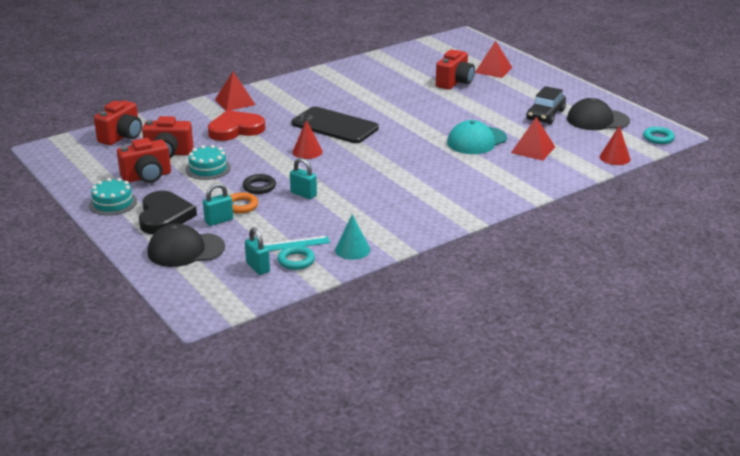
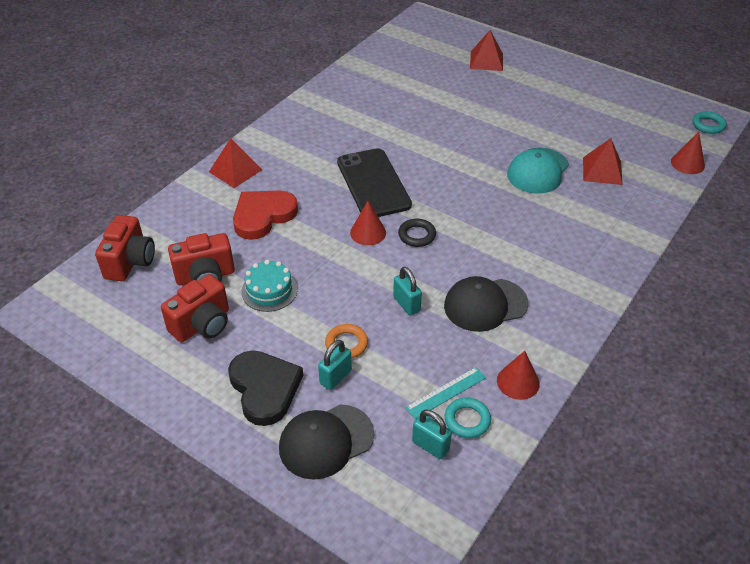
camera: 20 degrees left, 15 degrees up
turquoise cake [89,178,137,216] -> none
black ring [243,174,276,194] -> black ring moved to [398,219,436,247]
turquoise padlock [290,158,317,199] -> turquoise padlock turned 45 degrees clockwise [393,267,422,316]
black phone [291,107,379,143] -> black phone turned 60 degrees clockwise [337,148,412,217]
turquoise cone [335,214,370,260] -> red cone [497,351,540,400]
red camera [436,50,475,90] -> none
black car [527,86,566,124] -> none
black cap [567,98,630,130] -> black cap moved to [444,276,528,332]

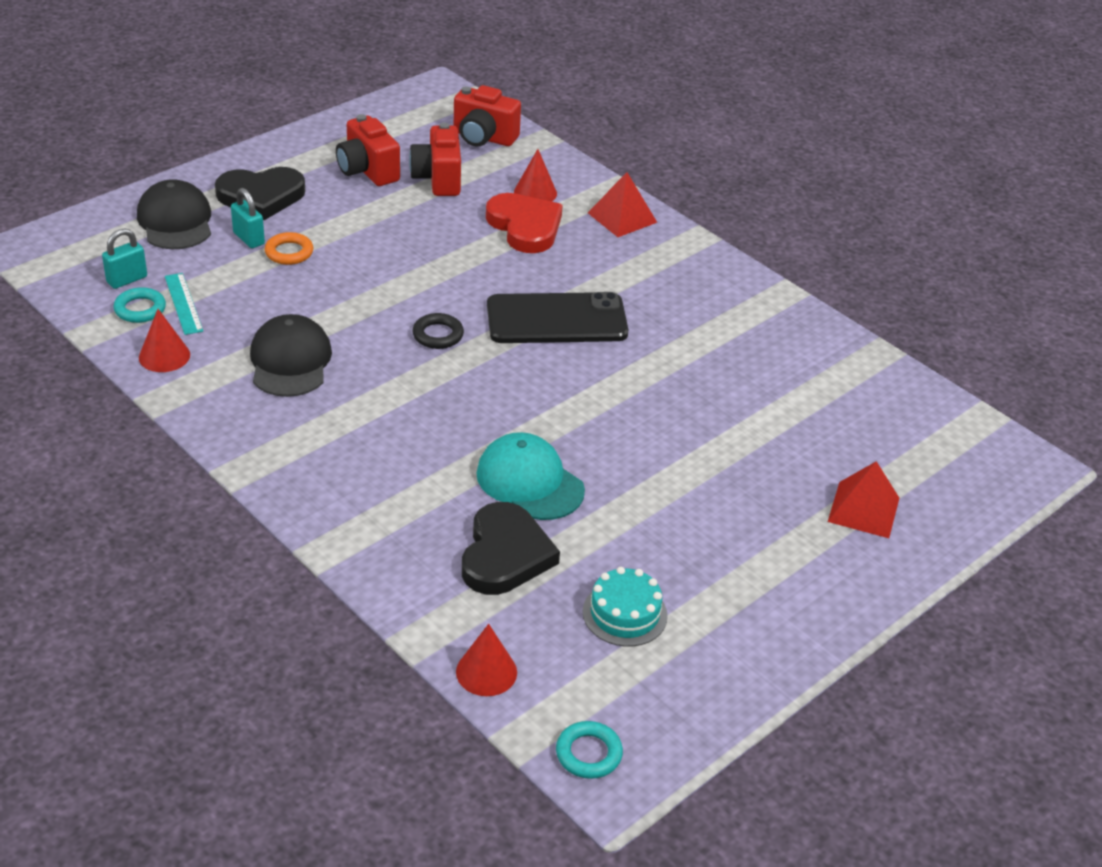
camera: 100 degrees right, 5 degrees down
turquoise cake [241,260,297,312] -> turquoise cake moved to [583,567,668,647]
red cone [350,201,386,245] -> red cone moved to [514,149,557,202]
turquoise padlock [393,267,422,316] -> none
red pyramid [583,138,623,185] -> black heart [462,502,560,595]

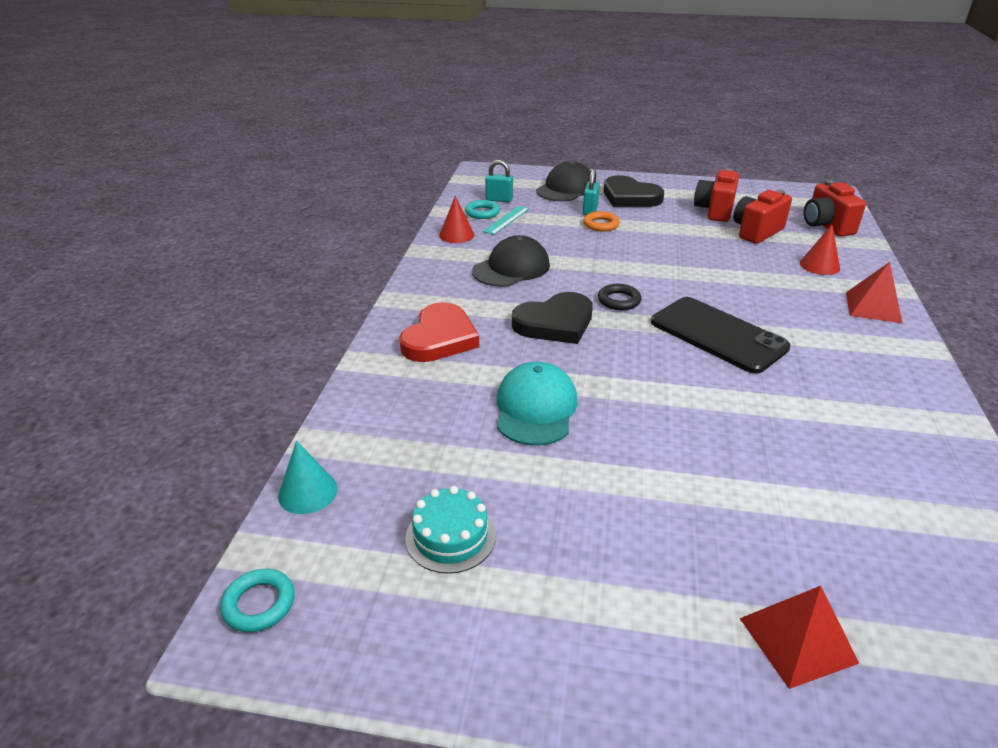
camera: 55 degrees right, 5 degrees down
red cone [456,624,517,696] -> turquoise cone [278,441,338,514]
black heart [462,502,560,595] -> black heart moved to [512,292,593,344]
red heart [486,193,563,253] -> red heart moved to [399,302,479,362]

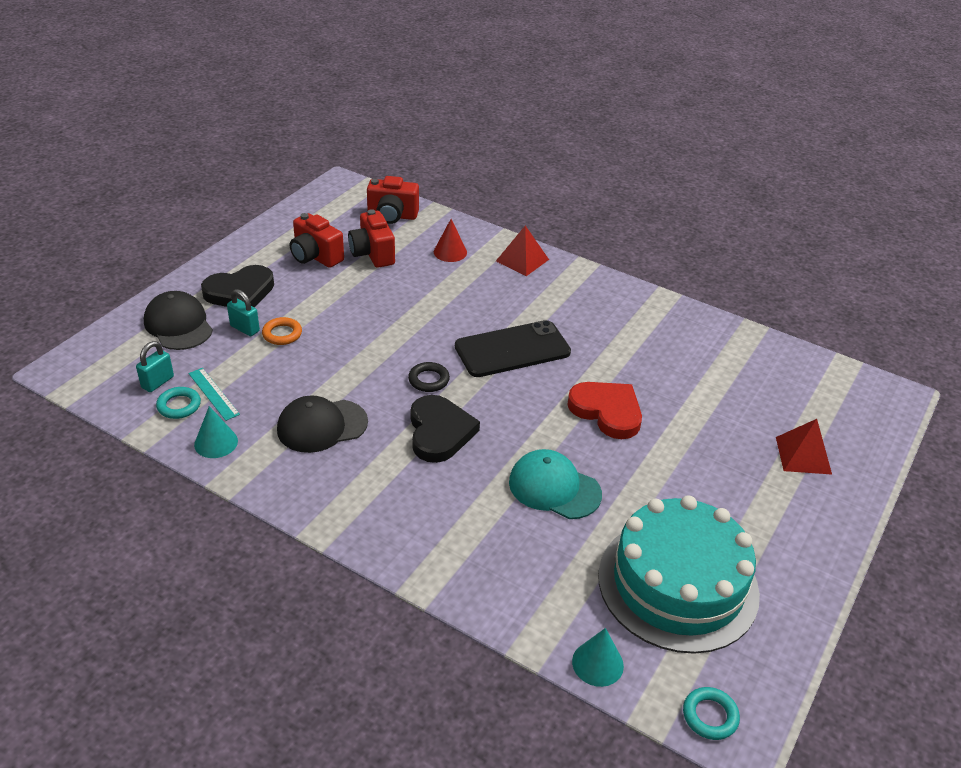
camera: 70 degrees left, 5 degrees up
red heart [399,302,479,362] -> red heart moved to [567,382,642,439]
turquoise cake [405,486,496,574] -> turquoise cake [598,495,760,654], size x2.31
red cone [439,196,474,243] -> turquoise cone [194,406,238,458]
black cap [472,235,550,287] -> black cap turned 90 degrees counterclockwise [277,395,368,453]

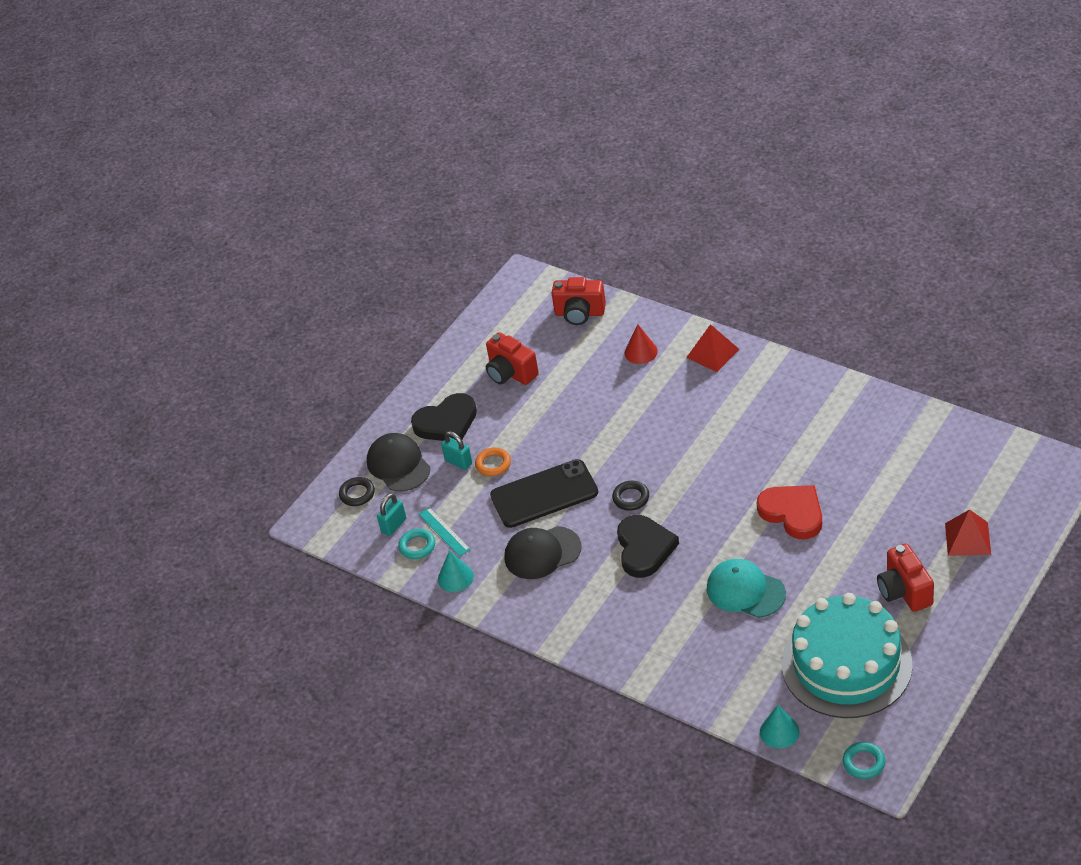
camera: 10 degrees right, 5 degrees up
red camera [348,209,395,268] -> red camera moved to [877,544,934,612]
black phone [455,320,571,377] -> black phone moved to [490,459,598,528]
none -> black ring [339,477,375,506]

